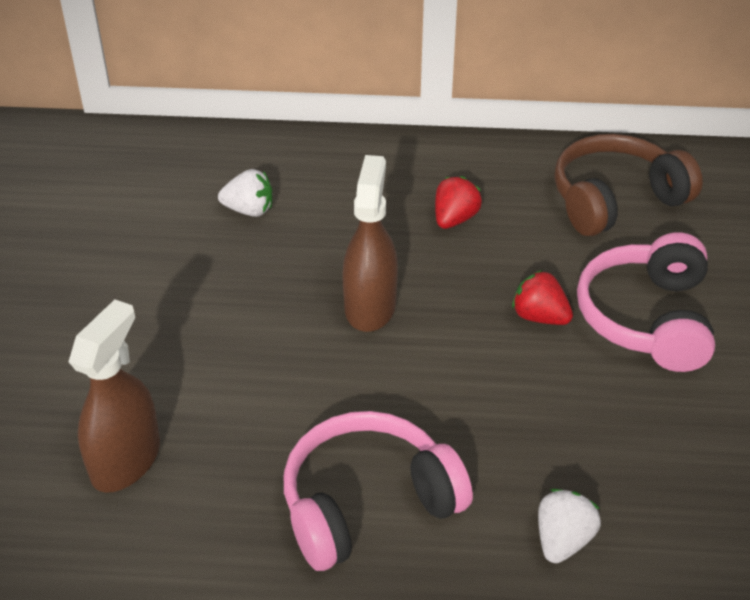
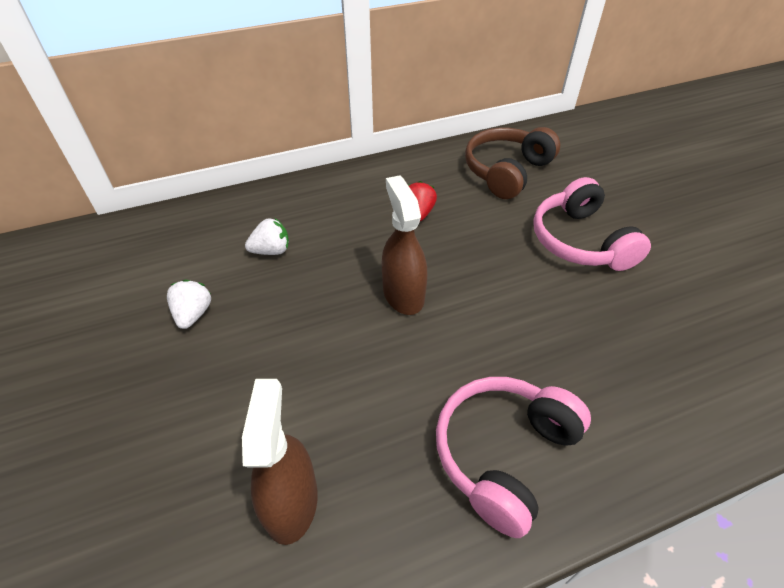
camera: 25 degrees left, 5 degrees up
red strawberry [512,270,573,325] -> none
white strawberry [538,489,601,563] -> white strawberry moved to [167,280,211,329]

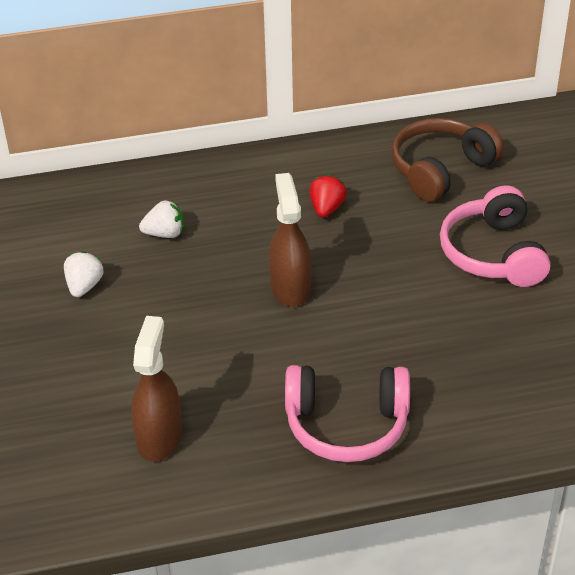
camera: 10 degrees right, 5 degrees down
pink headphones [436,377,591,538] -> pink headphones turned 135 degrees counterclockwise [285,365,410,462]

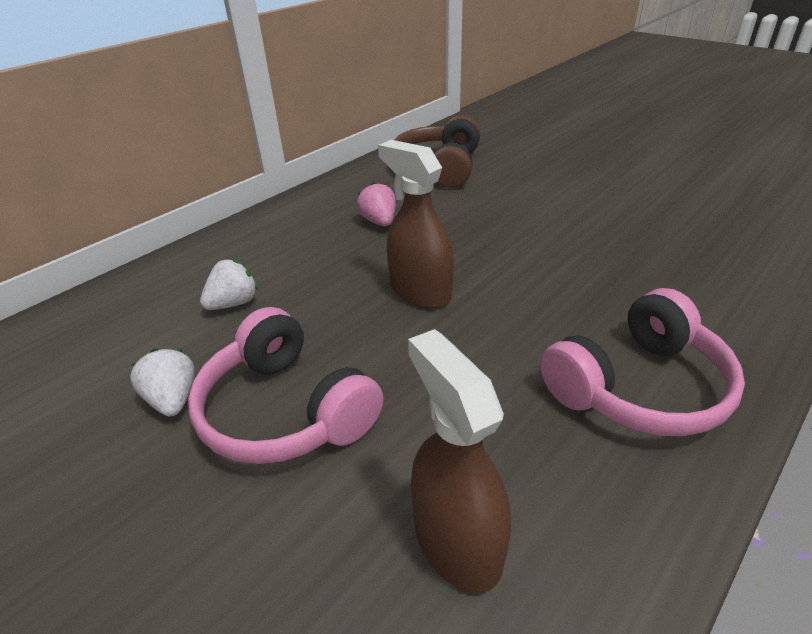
camera: 35 degrees left, 5 degrees down
red strawberry [309,175,347,218] -> pink strawberry [357,182,396,226]
pink headphones [440,186,550,287] -> pink headphones moved to [188,307,383,464]

